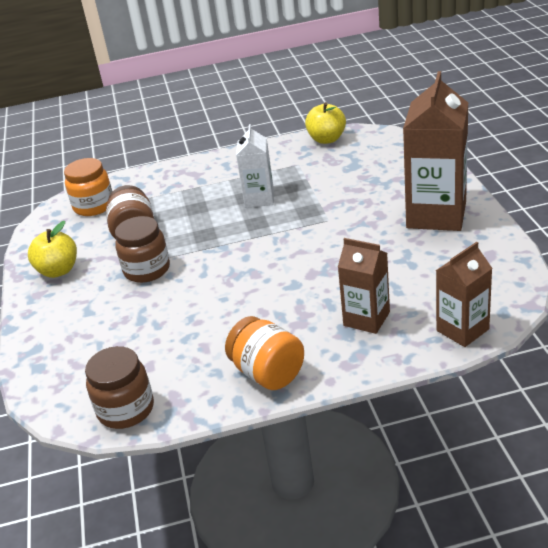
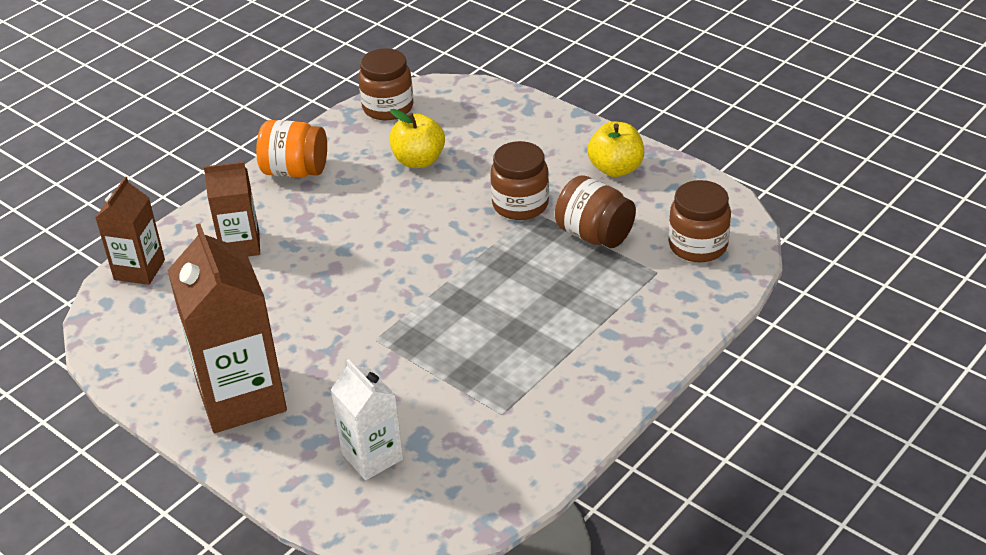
camera: 140 degrees right, 5 degrees up
orange jar [64,158,113,216] -> brown jar [668,180,731,262]
white carton [236,124,274,208] -> white carton moved to [331,359,403,480]
yellow apple [305,102,346,144] -> yellow apple moved to [389,109,445,168]

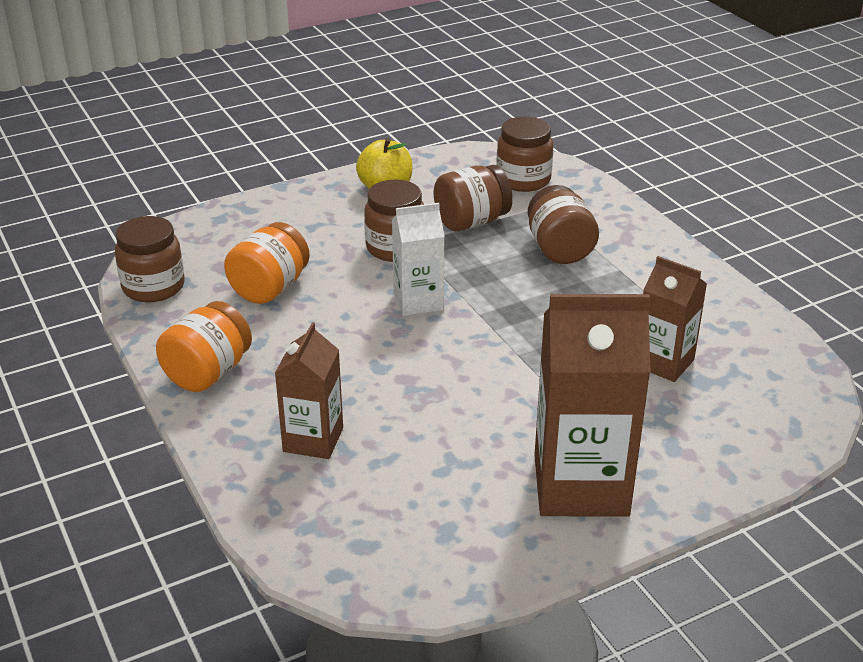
camera: 70 degrees left, 5 degrees down
brown carton [95,177,165,285] -> brown carton moved to [643,256,707,382]
white carton [331,359,403,480] -> white carton moved to [392,203,445,316]
yellow apple [389,109,445,168] -> orange jar [224,222,310,304]
none -> brown jar [528,185,599,264]

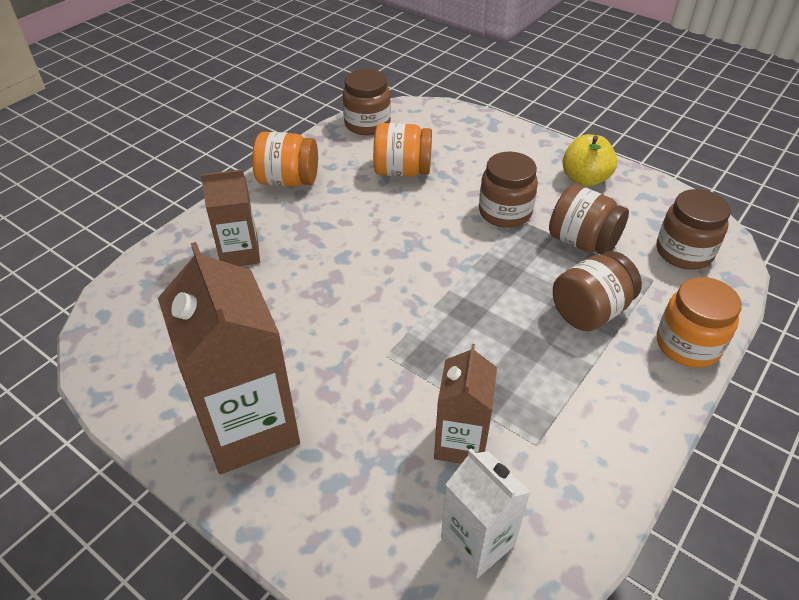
camera: 65 degrees right, 10 degrees up
white carton [392,203,445,316] -> white carton moved to [441,449,531,578]
none -> orange jar [657,277,742,368]

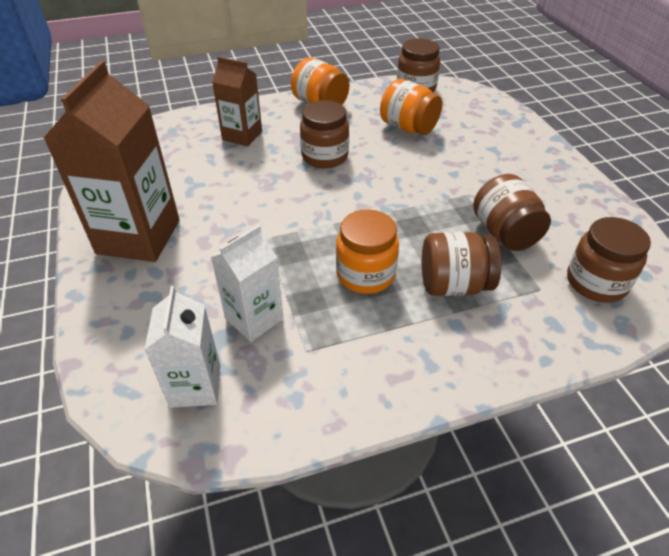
camera: 35 degrees right, 0 degrees up
brown carton [434,344,497,464] -> white carton [211,225,284,342]
brown jar [479,152,538,228] -> brown jar moved to [300,100,349,168]
yellow apple [562,134,617,187] -> none
orange jar [657,277,742,368] -> orange jar moved to [336,209,399,294]

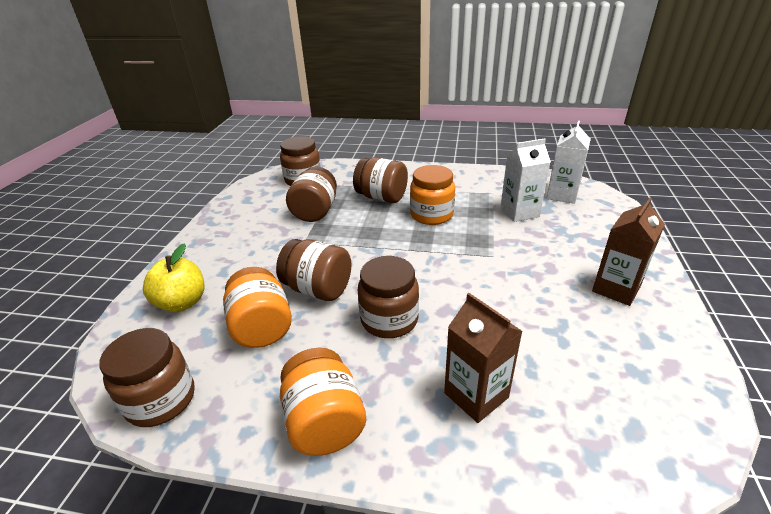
camera: 150 degrees left, 10 degrees down
brown carton [44,61,180,262] -> brown carton [592,198,665,306], size x0.58
none -> yellow apple [143,243,205,312]
none -> brown jar [276,239,351,301]

